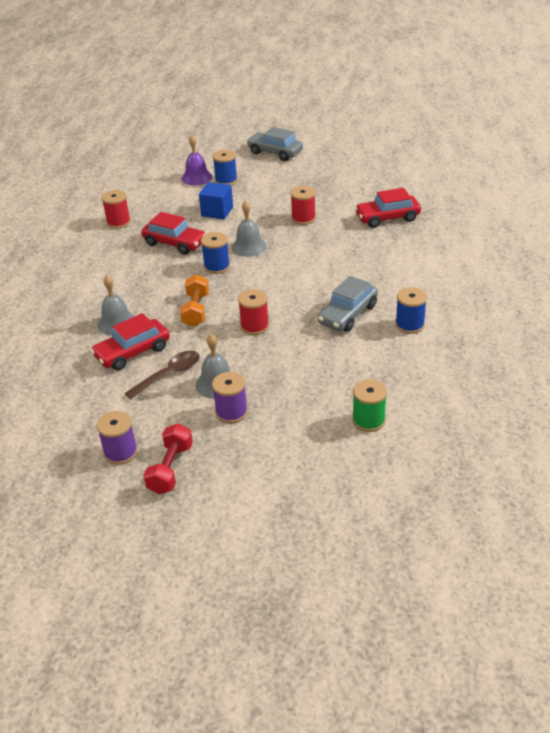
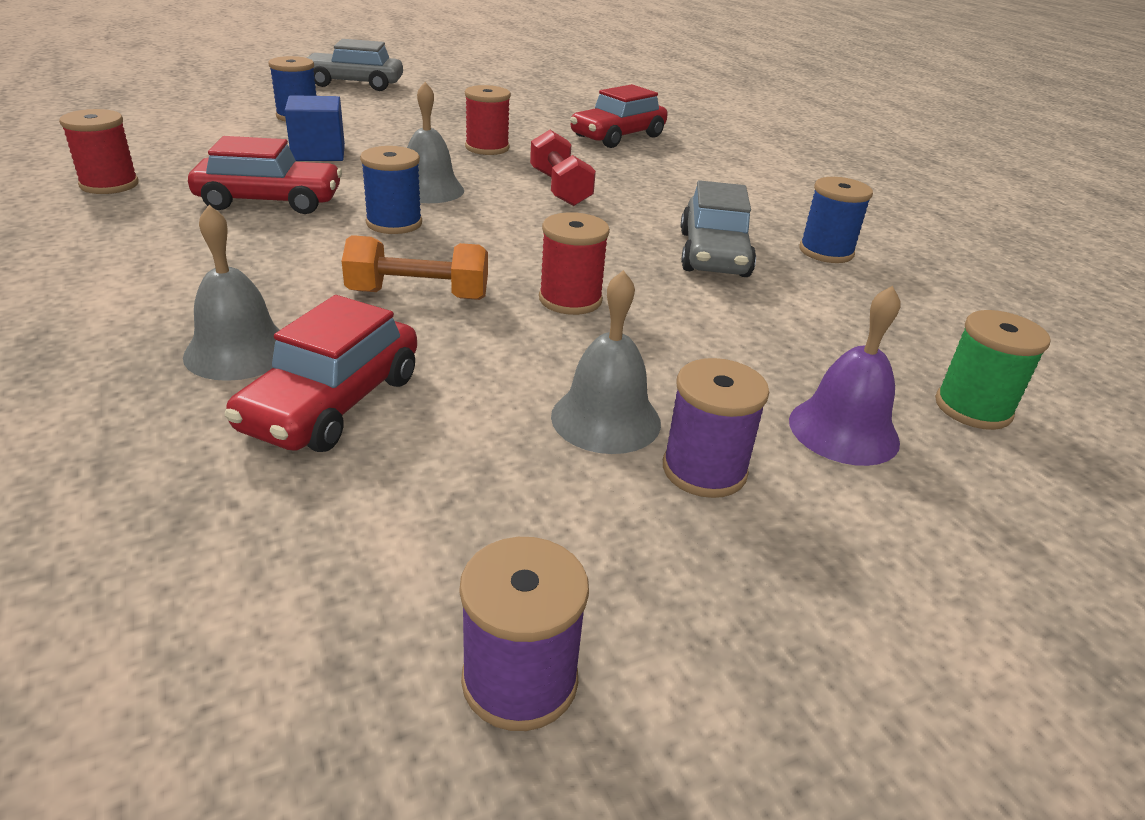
camera: 35 degrees left, 5 degrees down
brown spoon [125,351,200,399] -> none
red dumbbell [143,423,193,494] -> red dumbbell moved to [530,130,596,206]
orange dumbbell [180,274,209,327] -> orange dumbbell turned 60 degrees counterclockwise [342,235,488,300]
purple bell [182,135,213,185] -> purple bell moved to [789,286,901,466]

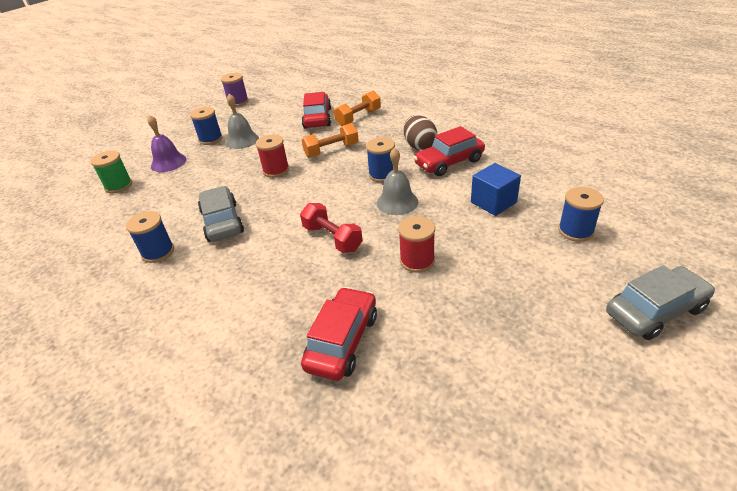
camera: 160 degrees right, 5 degrees up
red spool [59,109,139,194] -> none
grey bell [183,205,280,381] -> orange dumbbell [334,91,381,126]
purple spool [663,358,769,498] -> blue spool [190,107,223,145]
none -> brown egg [403,115,437,150]

